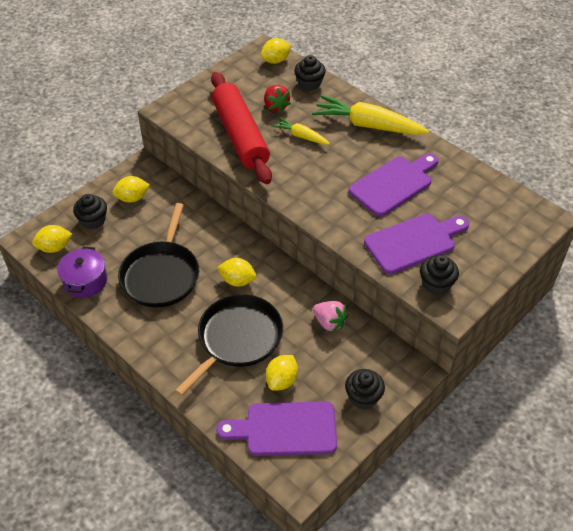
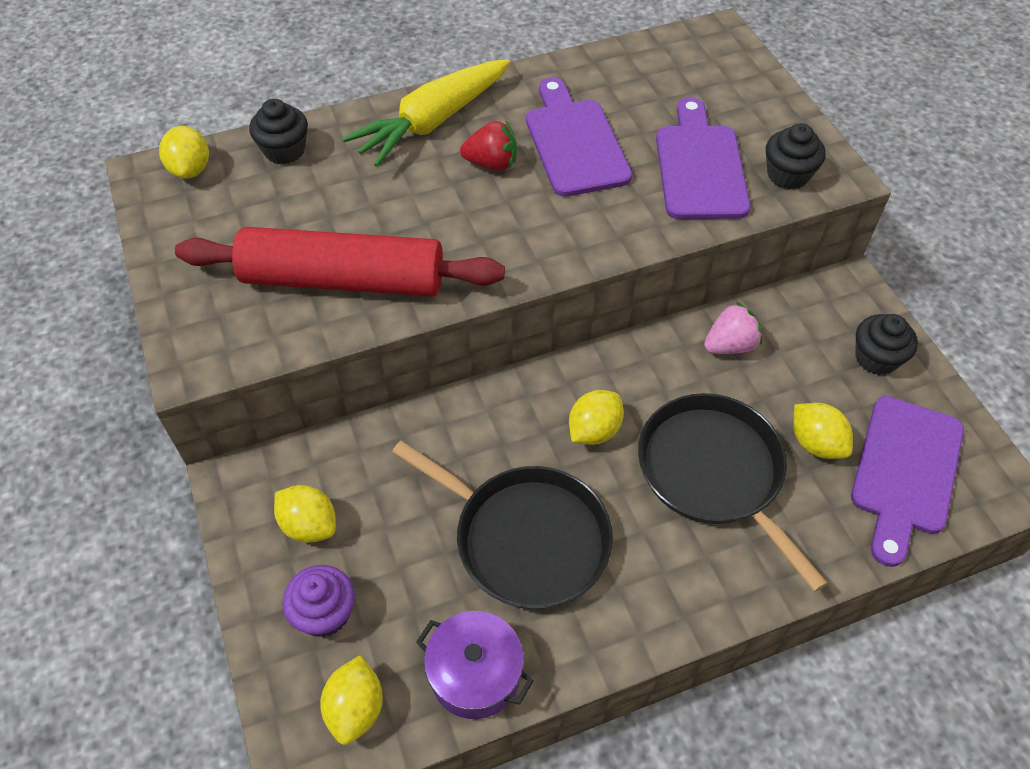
camera: 65 degrees left, 5 degrees up
black cupcake [73,194,107,229] -> purple cupcake [283,565,355,637]
yellow lemon [113,176,150,203] -> yellow lemon turned 60 degrees counterclockwise [274,485,336,543]
red strawberry [264,85,291,113] -> red strawberry moved to [460,121,517,171]
yellow carrot [272,117,330,145] -> none

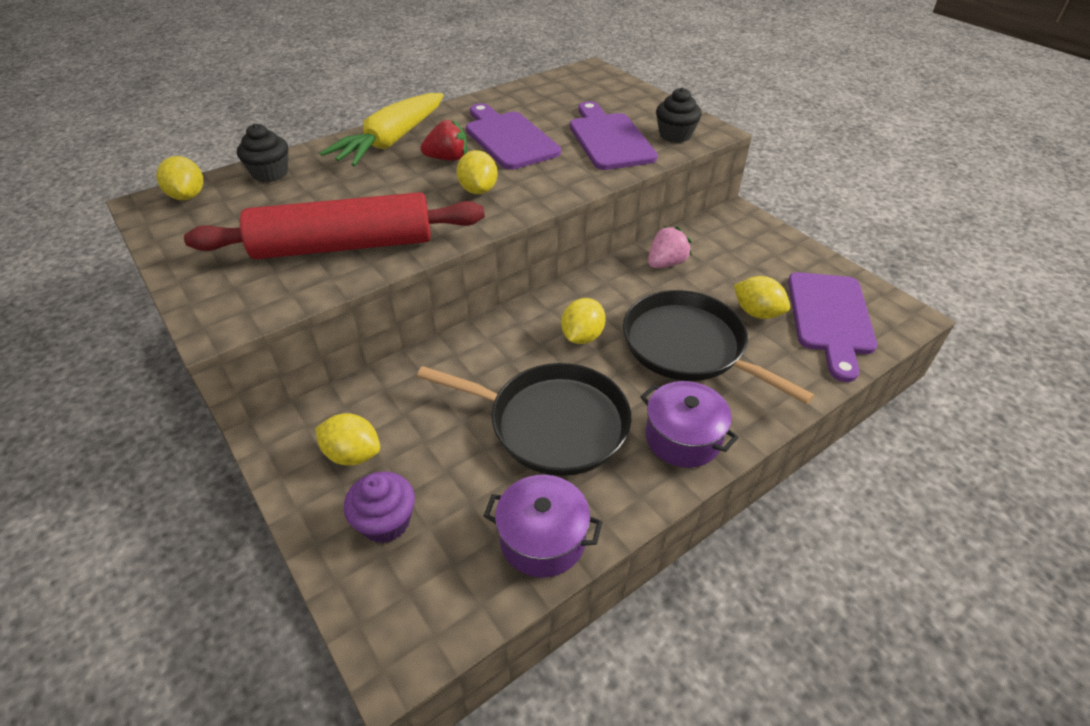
camera: 15 degrees left, 10 degrees down
yellow lemon [320,655,383,745] -> yellow lemon moved to [457,150,498,194]
black cupcake [856,314,918,375] -> none
none -> purple pot [640,381,739,468]

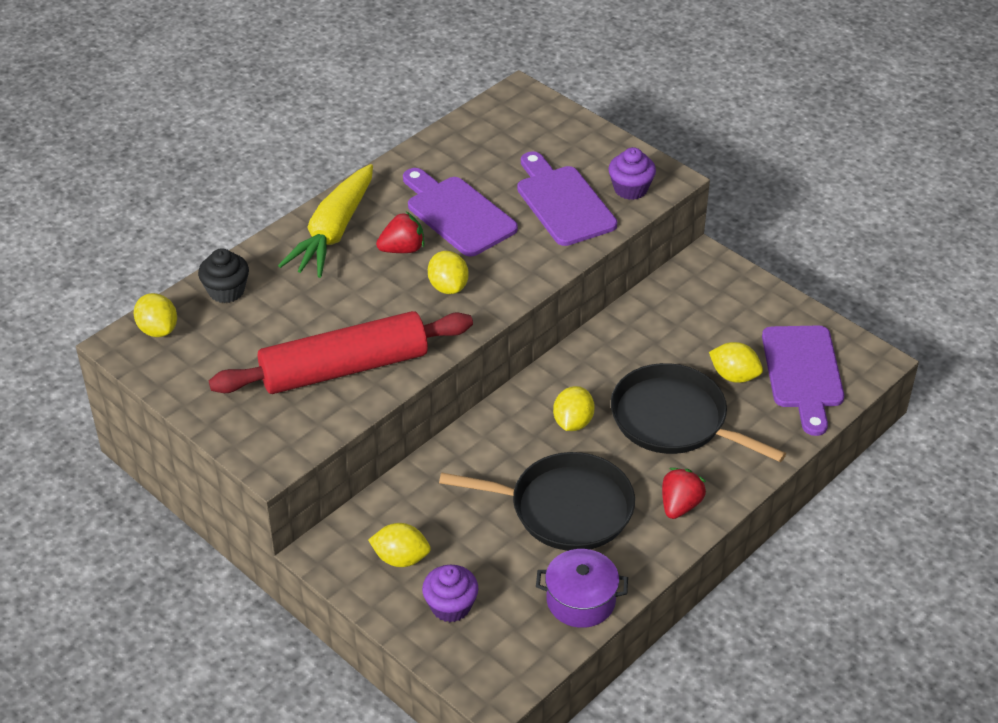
camera: 10 degrees left, 0 degrees up
purple pot [640,381,739,468] -> red strawberry [662,468,706,519]
pink strawberry [648,226,692,268] -> none
black cupcake [656,88,702,143] -> purple cupcake [608,147,656,200]

